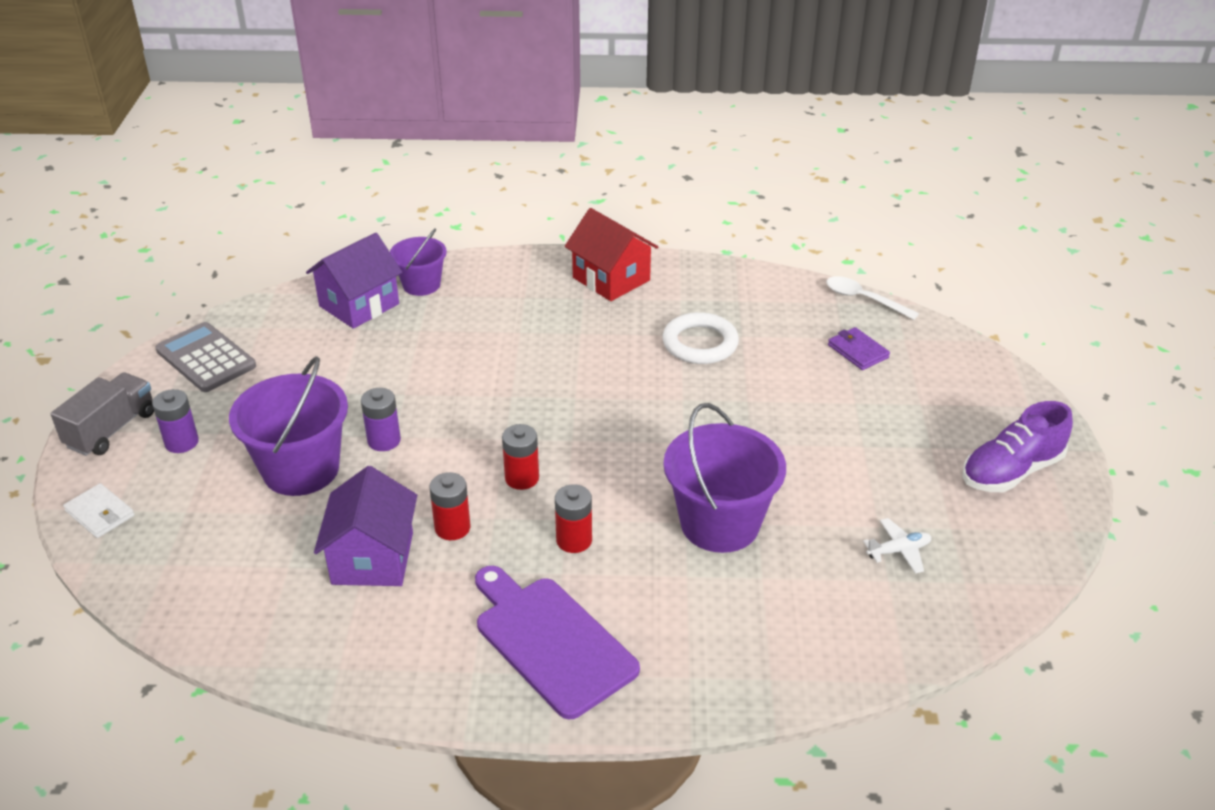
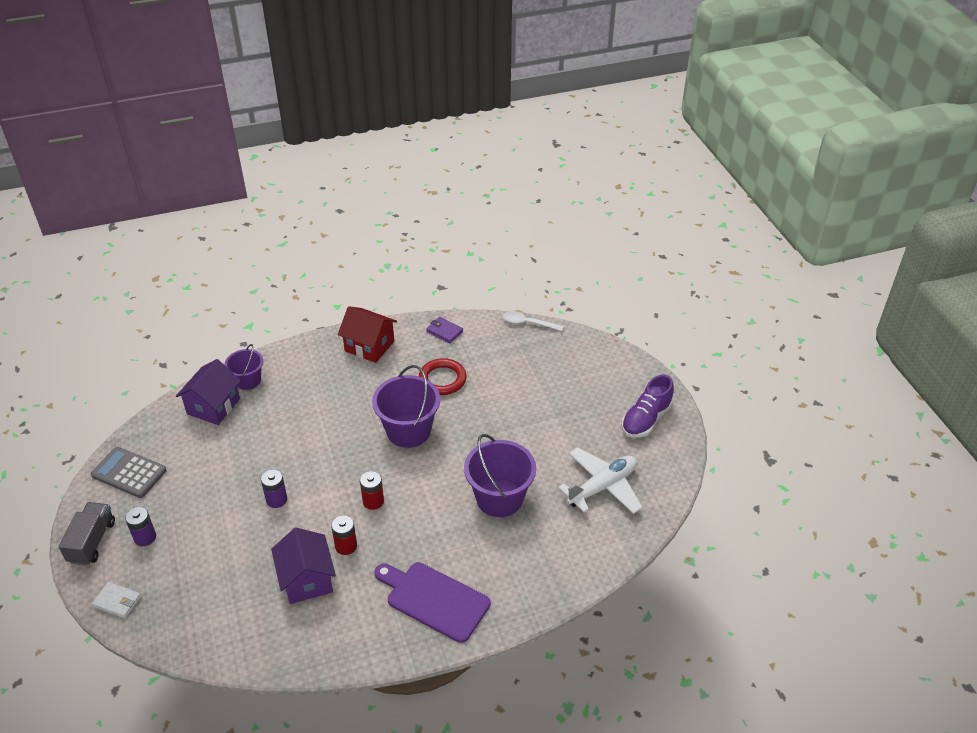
camera: 20 degrees left, 5 degrees up
purple bucket [229,356,348,496] -> purple bucket moved to [372,365,440,448]
red battery [555,484,592,553] -> none
white ring [662,312,739,364] -> red ring [419,358,467,395]
purple wallet [828,327,890,370] -> purple wallet moved to [426,317,463,343]
white plane [863,518,931,574] -> white plane [558,447,643,514], size x2.20

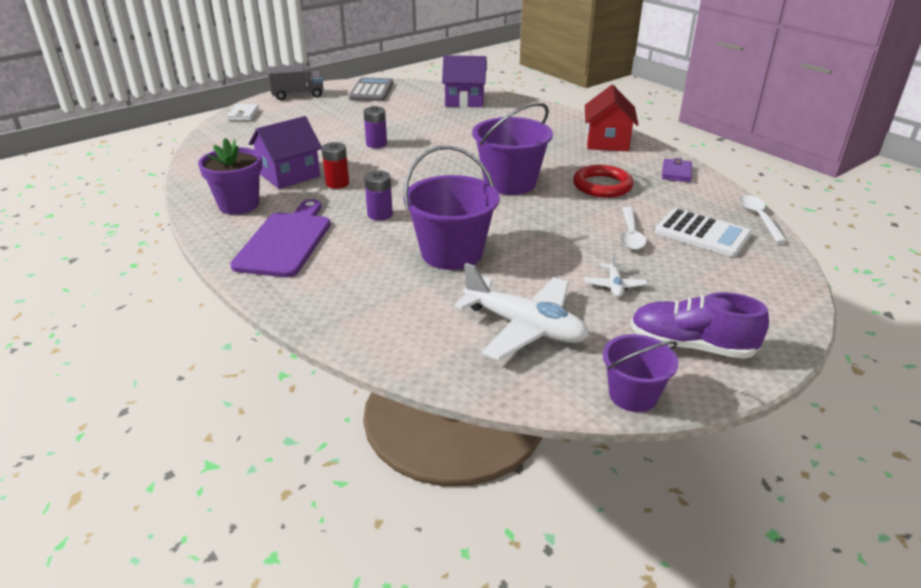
camera: 70 degrees right, 10 degrees down
purple battery [125,507,156,546] -> purple battery moved to [364,170,393,221]
purple bucket [225,344,263,390] -> purple bucket moved to [603,334,678,412]
red battery [360,471,384,510] -> none
none -> purple flower pot [198,138,262,215]
none -> white plane [584,252,648,297]
none -> white spoon [620,207,646,250]
none -> white calculator [655,208,752,257]

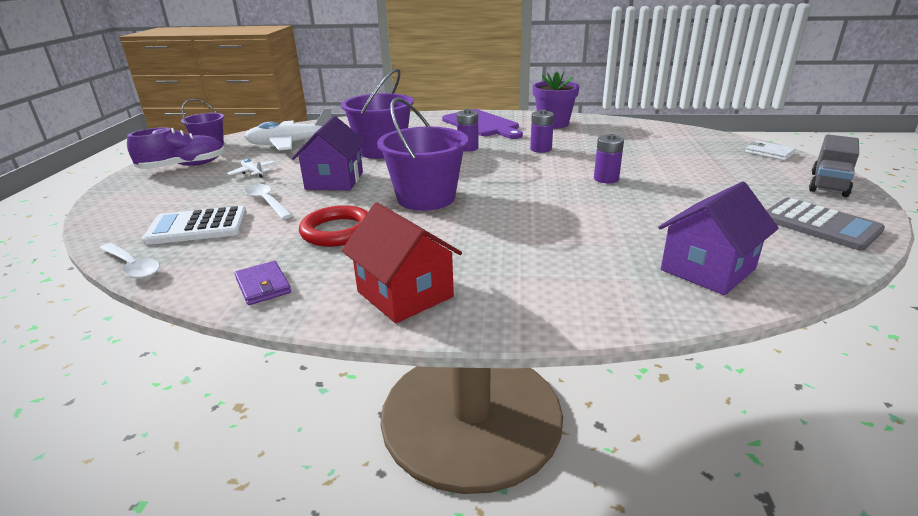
camera: 135 degrees right, 5 degrees down
purple house [249,116,322,189] -> purple house moved to [292,116,365,190]
red battery [321,142,349,189] -> purple battery [530,110,554,153]

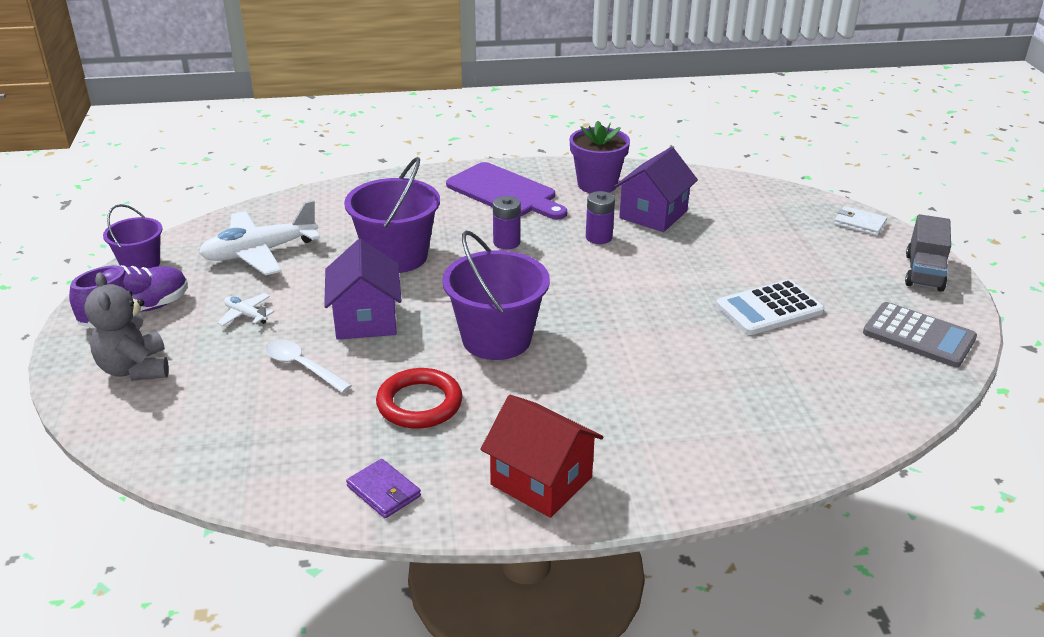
camera: 15 degrees left, 5 degrees up
white spoon [99,243,160,279] -> none
white calculator [142,206,247,245] -> white calculator moved to [716,279,824,335]
purple battery [594,134,624,183] -> none
purple house [658,182,779,295] -> purple house moved to [614,147,698,232]
none -> grey teddy bear [84,272,169,381]

